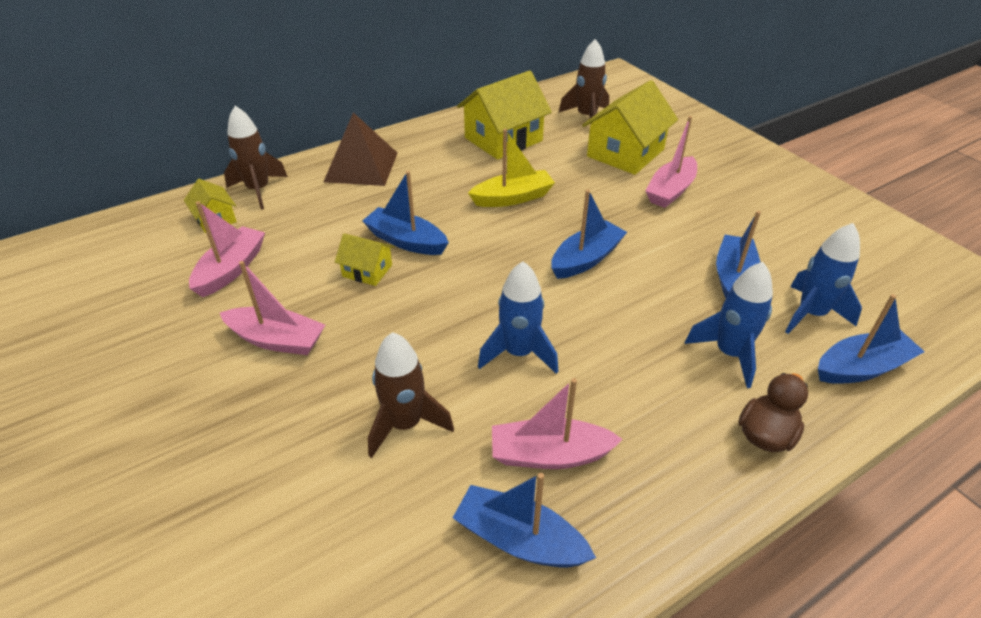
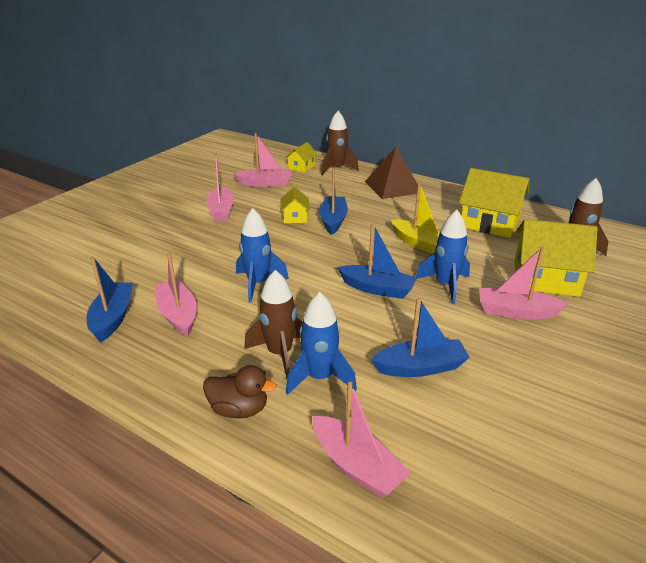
camera: 65 degrees right, 10 degrees down
brown rocket [368,332,454,458] -> brown rocket moved to [244,270,303,378]
blue rocket [785,223,862,334] -> blue rocket moved to [416,210,470,304]
blue boat [818,294,925,384] -> pink boat [313,382,411,498]

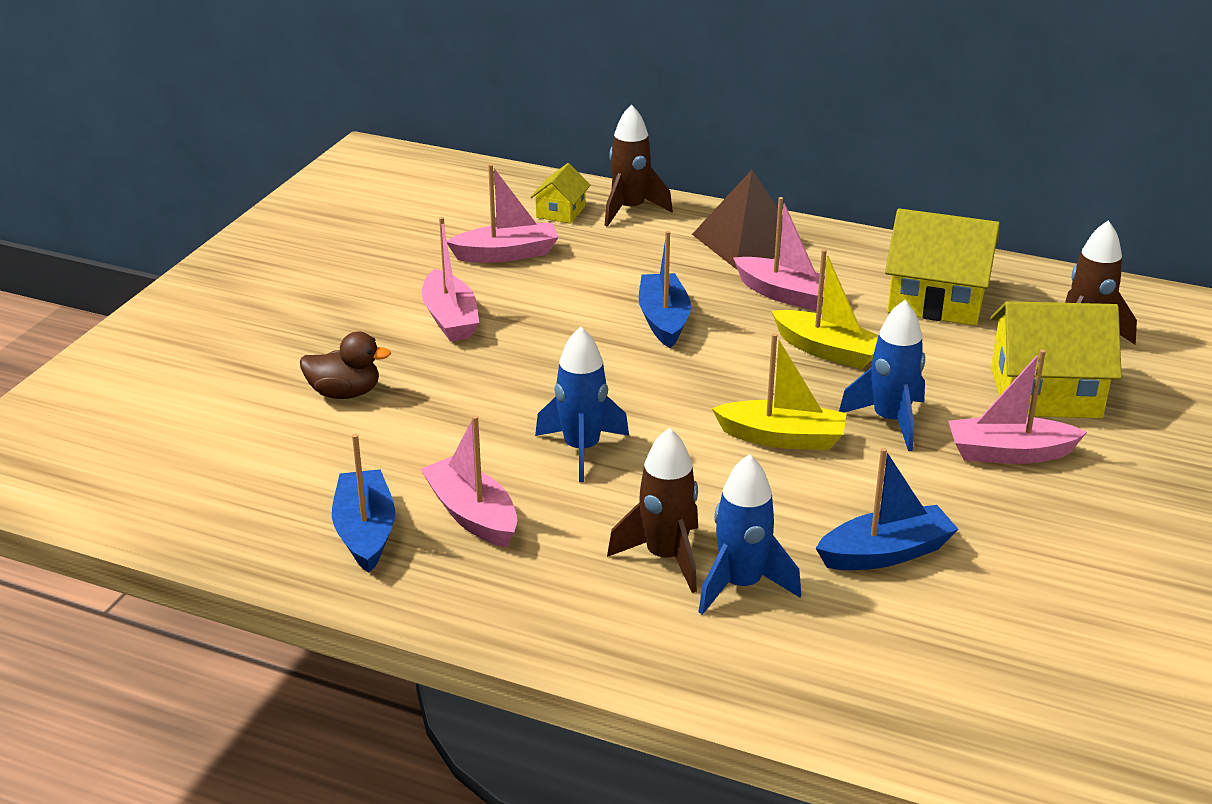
camera: 10 degrees left, 0 degrees up
brown duck [203,365,277,419] -> brown duck moved to [300,332,391,399]
yellow house [280,187,310,223] -> none
pink boat [313,382,411,498] -> pink boat moved to [733,197,842,311]
blue boat [337,223,417,299] -> yellow boat [712,333,847,450]

